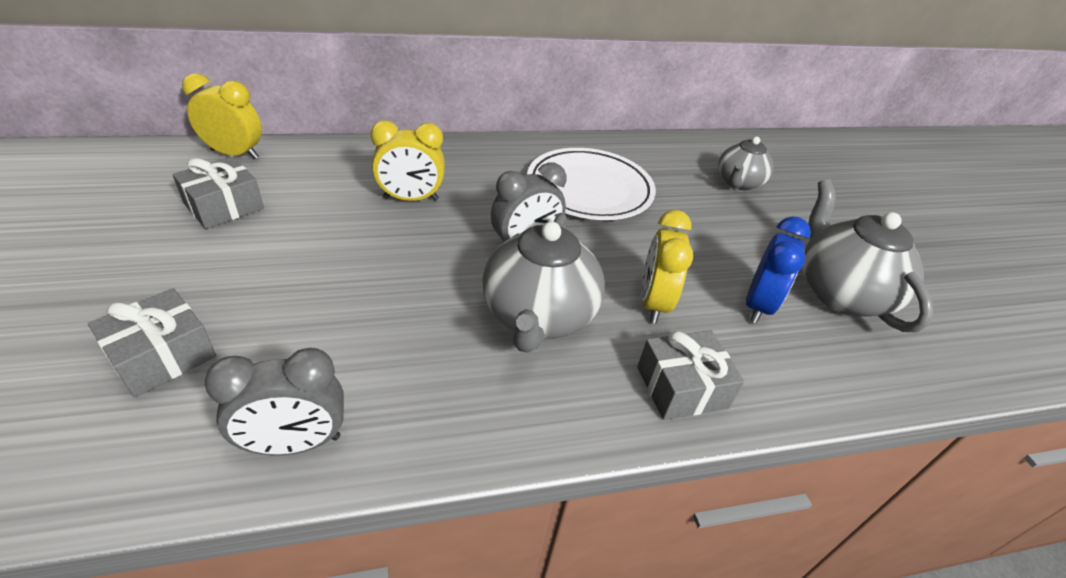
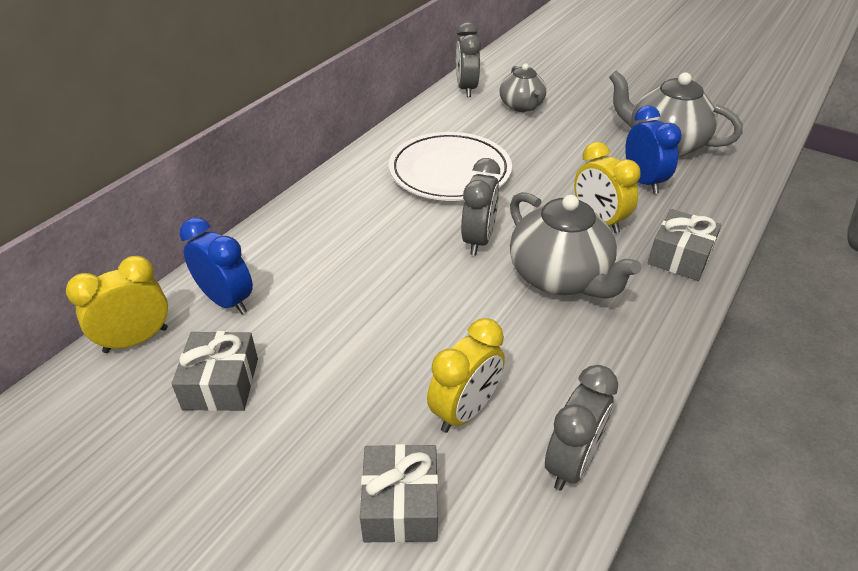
camera: 40 degrees left, 0 degrees up
yellow clock [371,120,445,201] -> yellow clock moved to [427,318,505,433]
none -> blue clock [180,217,253,314]
none -> grey clock [456,23,481,97]

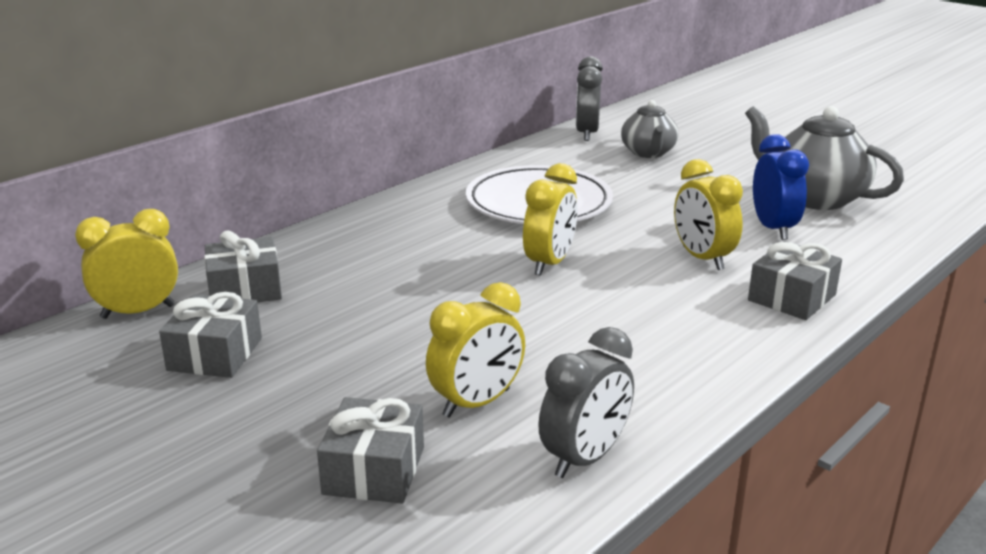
camera: 10 degrees right, 15 degrees down
blue clock [180,217,253,314] -> grey gift [204,231,282,302]
grey clock [461,158,500,255] -> yellow clock [523,163,578,276]
grey teapot [510,192,641,299] -> none

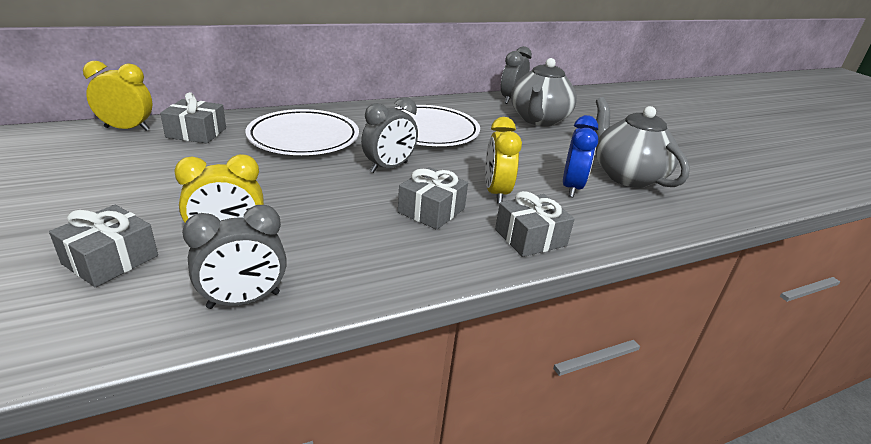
camera: 20 degrees right, 5 degrees up
grey gift [159,292,262,378] -> grey gift moved to [398,167,468,230]
yellow clock [523,163,578,276] -> grey clock [361,97,418,173]
grey teapot [621,100,679,158] -> grey teapot [511,58,577,126], size x1.59
none -> white plate [245,109,359,155]

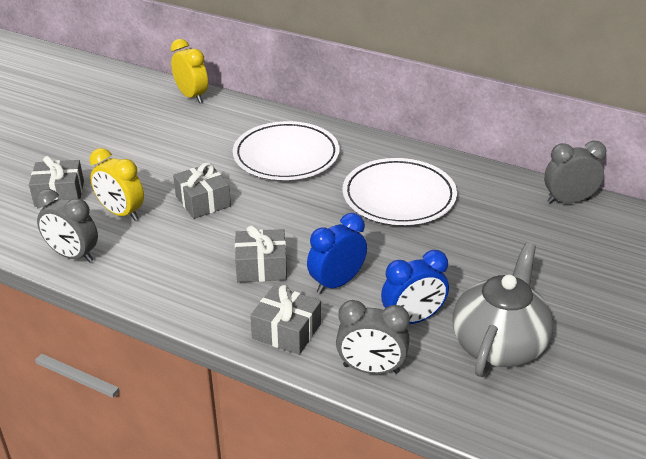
camera: 55 degrees right, 5 degrees up
grey gift [160,92,226,144] -> grey gift moved to [173,162,231,219]
grey clock [361,97,418,173] -> grey clock moved to [336,300,410,374]
yellow clock [485,117,522,204] -> blue clock [307,213,367,294]
grey teapot [511,58,577,126] -> none

